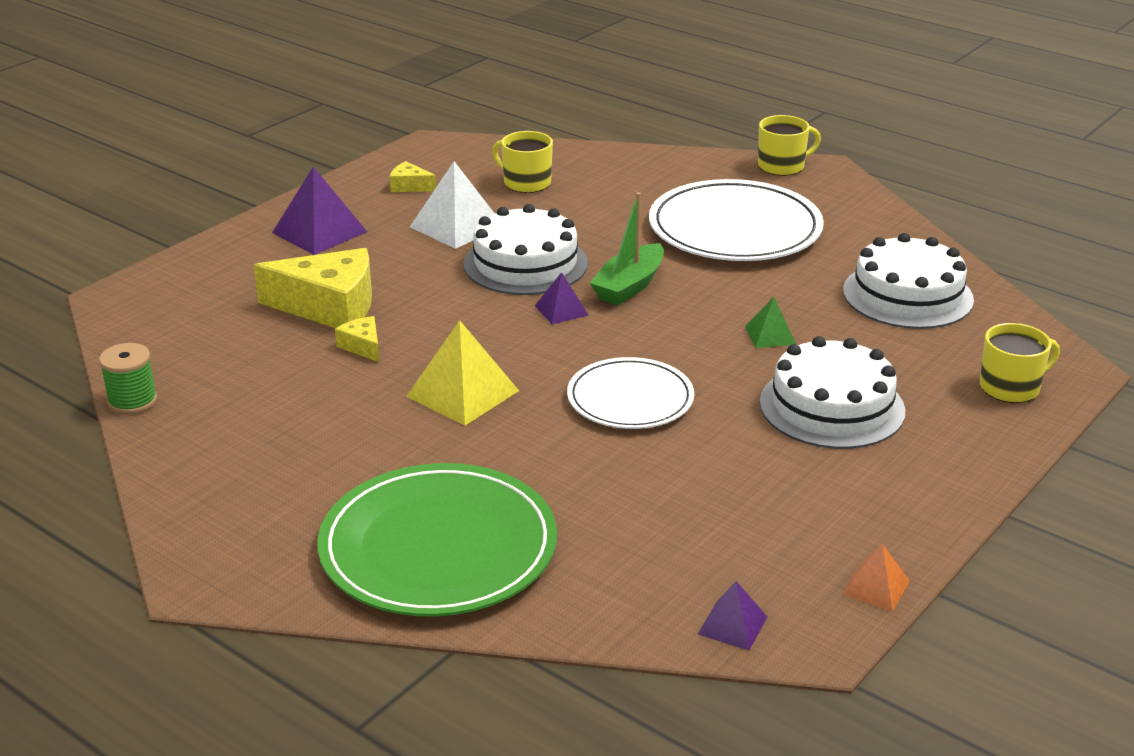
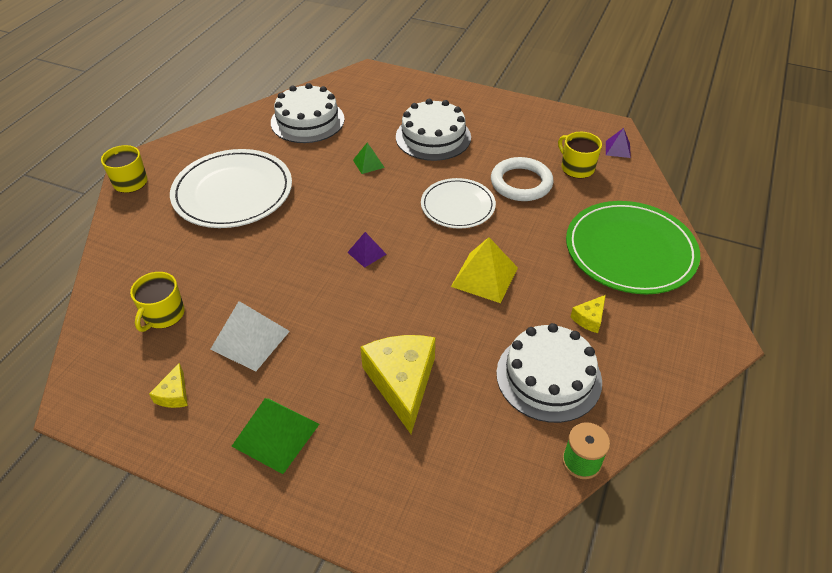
camera: 105 degrees left, 15 degrees up
purple pyramid [272,167,367,255] -> green pyramid [232,398,319,474]
yellow cheese [335,316,379,362] -> yellow cheese moved to [570,295,606,333]
white cake [463,204,588,295] -> white cake moved to [496,323,602,423]
green boat [590,192,664,305] -> none
orange pyramid [842,544,910,612] -> none
yellow mug [980,323,1060,403] -> yellow mug moved to [558,132,602,178]
none -> white ring [491,157,553,201]

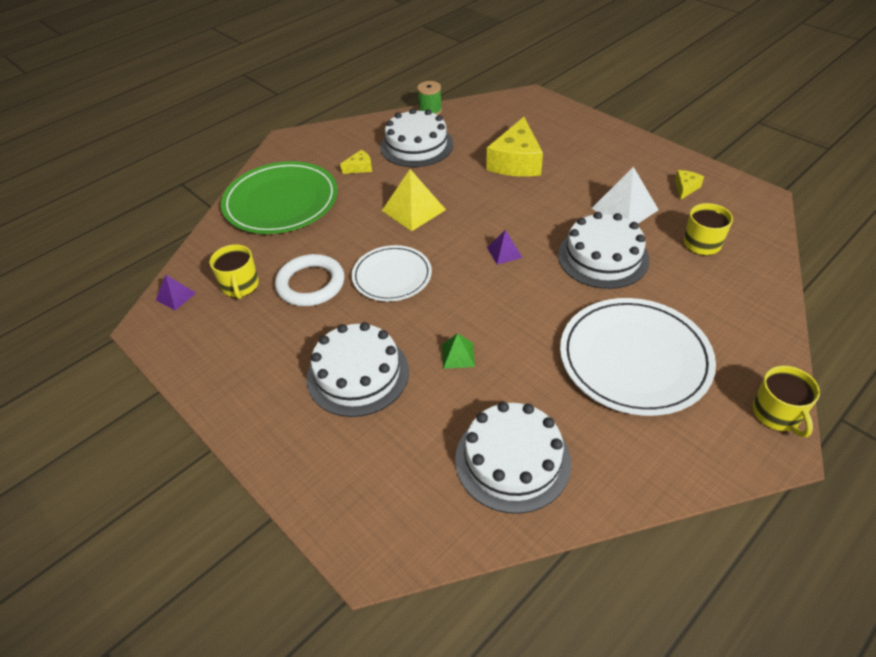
camera: 155 degrees left, 0 degrees up
green pyramid [232,398,319,474] -> none
none -> white cake [558,212,650,289]

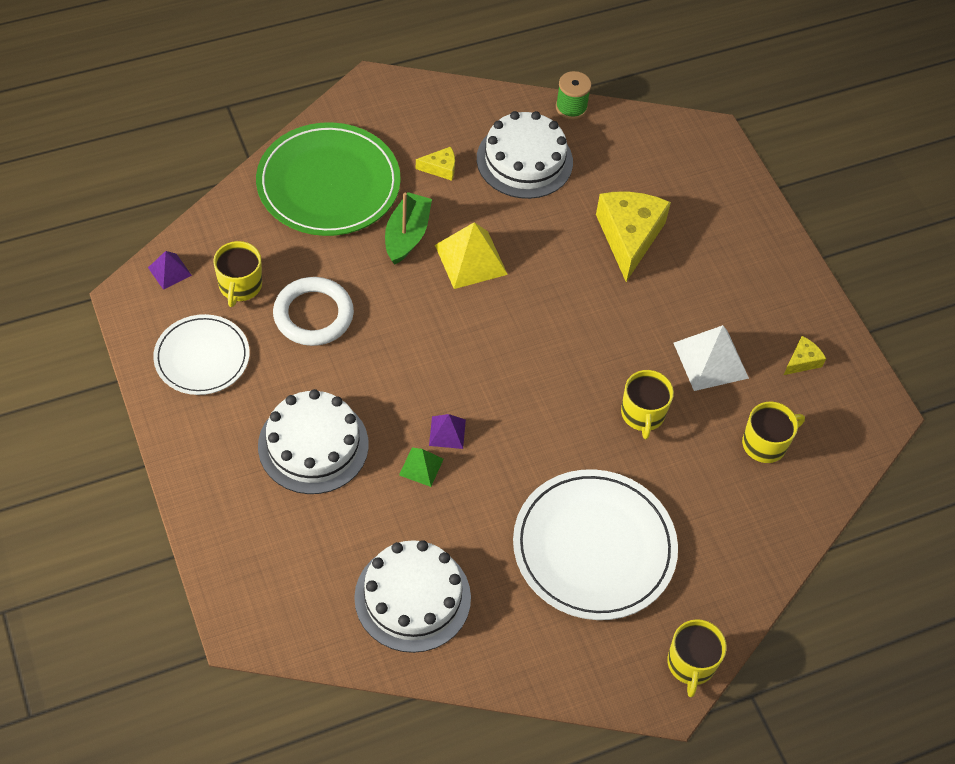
camera: 15 degrees right, 10 degrees up
white plate [352,245,432,301] -> white plate moved to [153,314,250,395]
yellow cheese [486,117,543,176] -> yellow cheese turned 150 degrees clockwise [596,192,671,282]
purple pyramid [487,230,523,265] -> purple pyramid moved to [429,414,466,449]
white cake [558,212,650,289] -> yellow mug [621,370,674,439]
none -> green boat [385,192,432,265]

